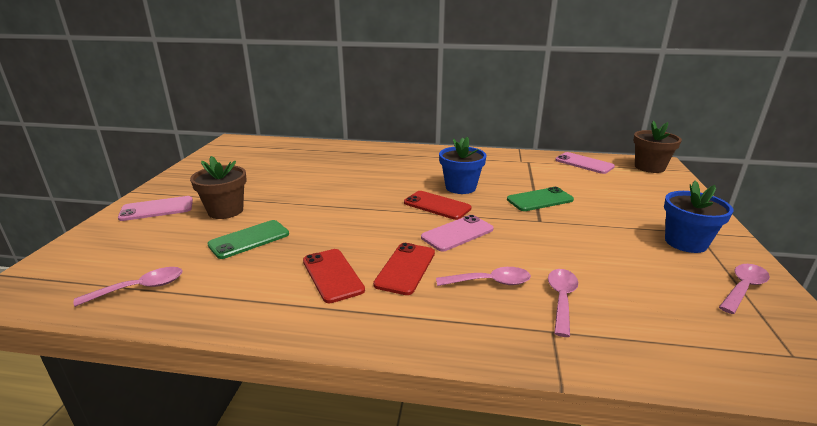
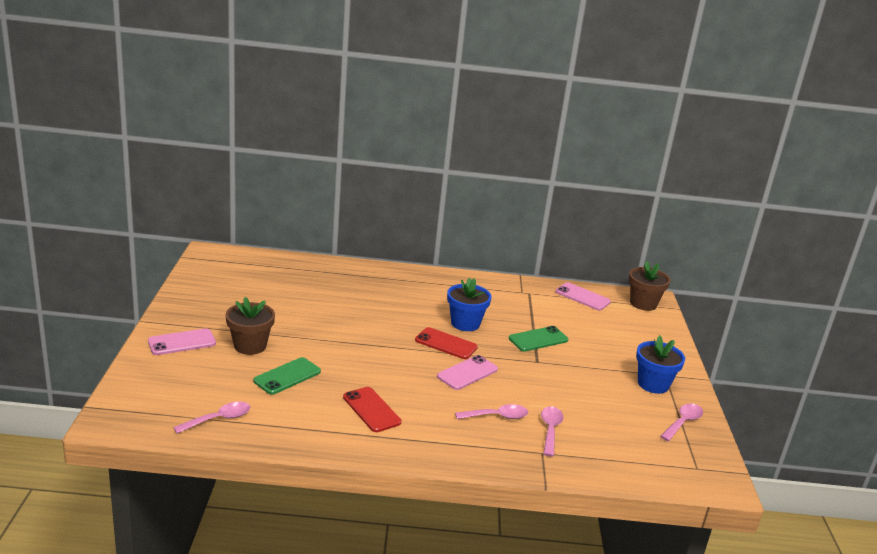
camera: 10 degrees left, 0 degrees up
red phone [373,243,435,295] -> none

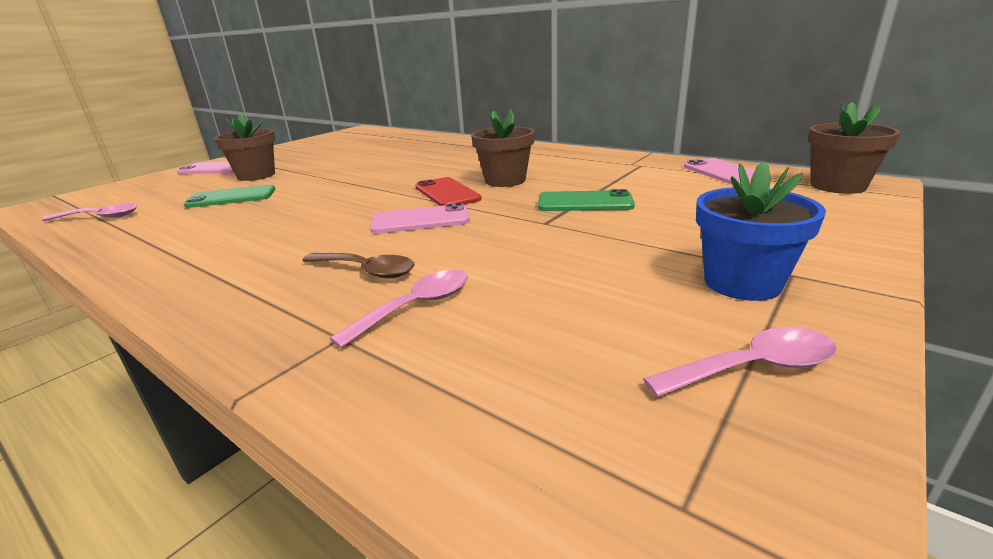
camera: 40 degrees right, 0 degrees up
red phone [343,387,401,432] -> none
blue flower pot [447,278,491,331] -> brown flower pot [471,109,535,187]
pink spoon [455,404,528,419] -> brown spoon [302,253,414,278]

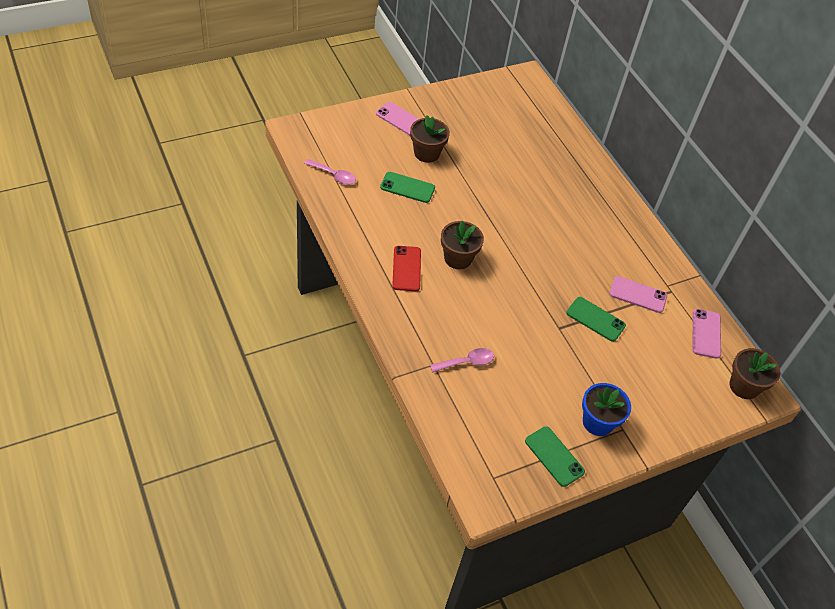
camera: 20 degrees right, 25 degrees up
brown spoon [302,253,414,278] -> none
pink phone [370,203,470,234] -> pink phone moved to [610,276,667,313]
red phone [415,177,482,206] -> red phone moved to [392,246,421,291]
brown flower pot [471,109,535,187] -> brown flower pot moved to [441,221,484,269]
pink spoon [643,327,837,397] -> green phone [525,426,585,487]

